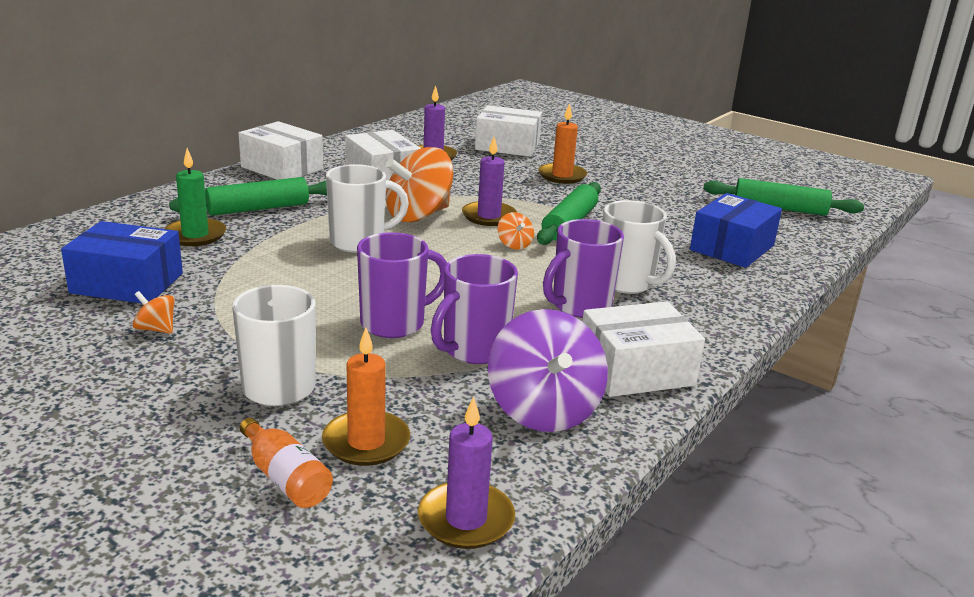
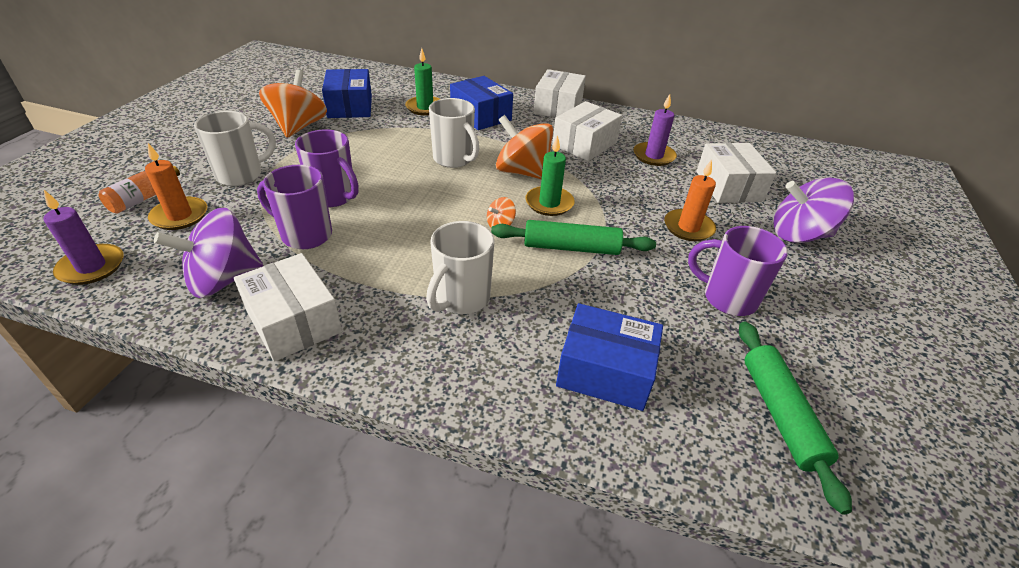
camera: 70 degrees right, 15 degrees up
orange spinning top [133,291,175,334] -> orange spinning top [259,69,327,138], size x2.26
green rolling pin [169,177,327,216] -> blue box [450,76,513,130]
purple candle [462,137,517,226] -> green candle [525,135,574,216]
purple mug [543,219,624,318] -> purple mug moved to [688,226,788,316]
none -> purple spinning top [774,178,854,243]

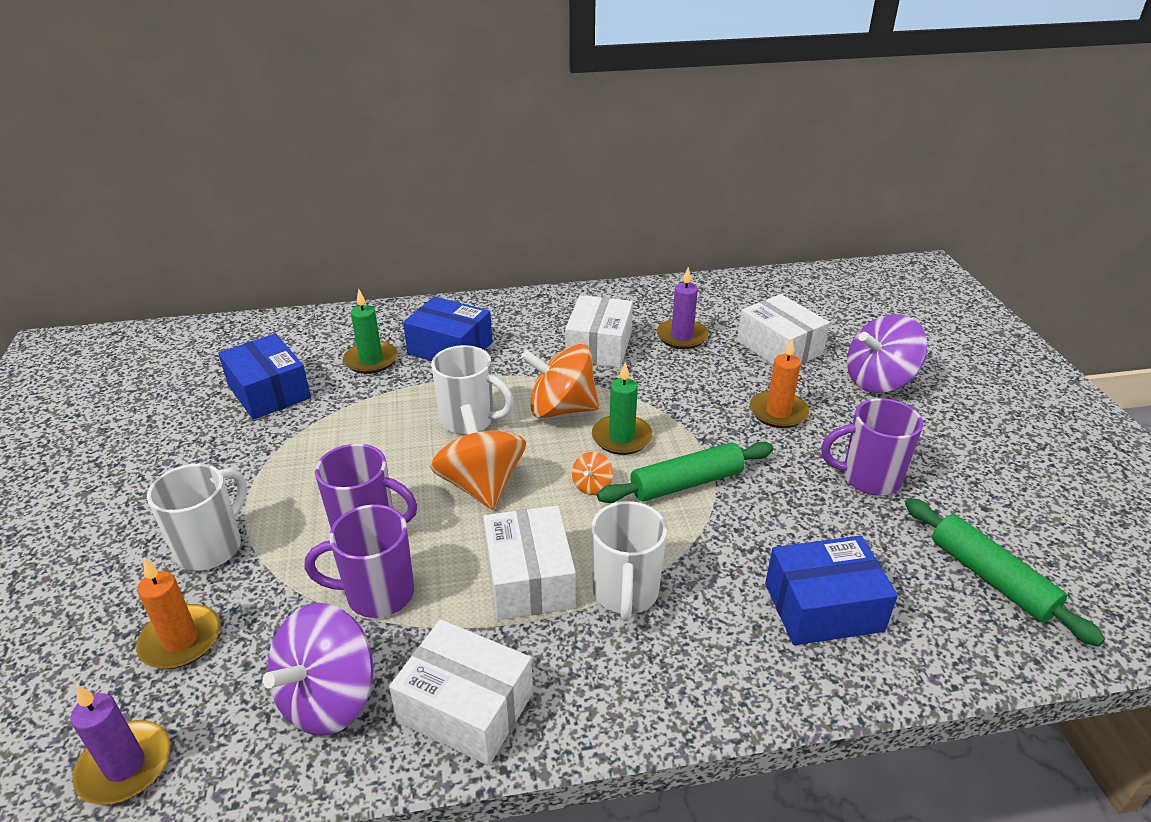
camera: 25 degrees left, 5 degrees down
orange bottle [99,166,180,214] -> none
orange spinning top [259,69,327,138] -> orange spinning top moved to [430,404,526,510]
white box [534,69,586,118] -> white box moved to [484,505,576,620]

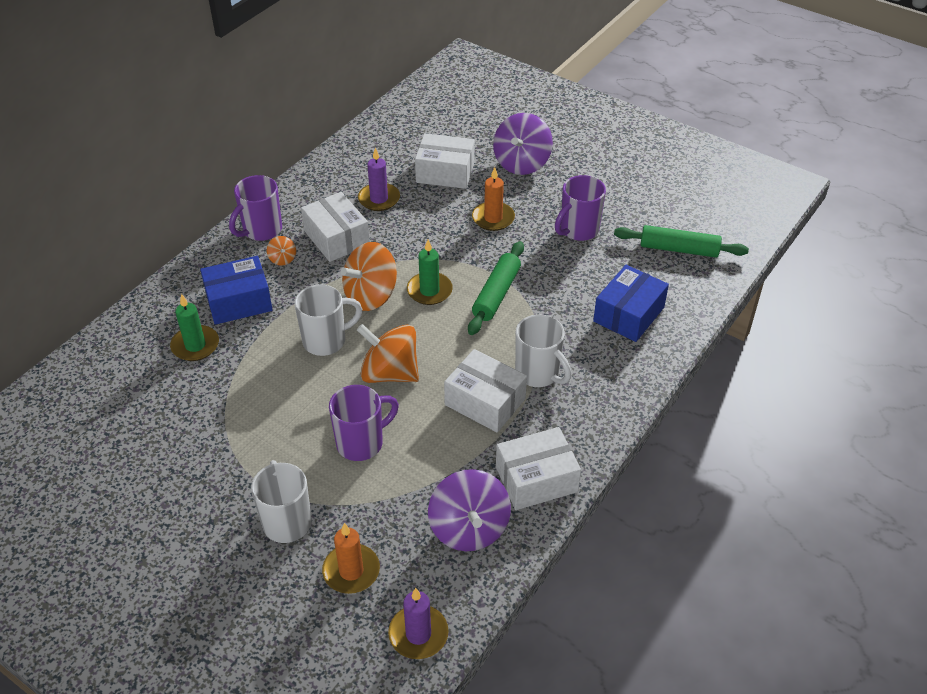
camera: 45 degrees left, 10 degrees up
blue box [218,334,311,420] -> none
purple mug [304,505,414,618] -> purple mug moved to [229,175,282,241]
orange spinning top [572,452,613,495] -> orange spinning top moved to [267,236,296,266]

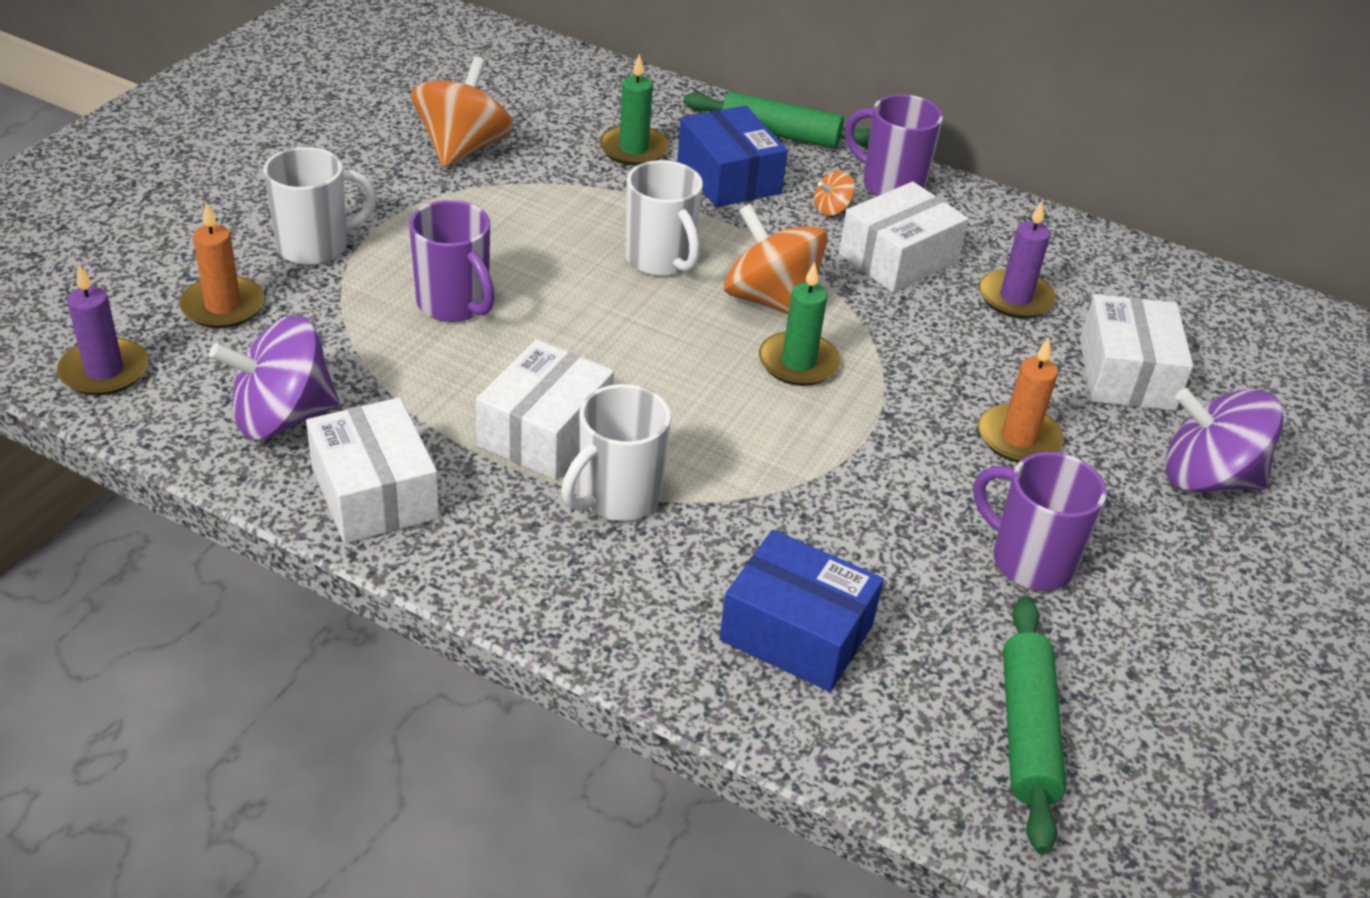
camera: 80 degrees right, 5 degrees down
orange spinning top [357,324,419,383] -> orange spinning top moved to [411,56,514,168]
green rolling pin [468,241,524,335] -> green rolling pin moved to [683,91,870,149]

